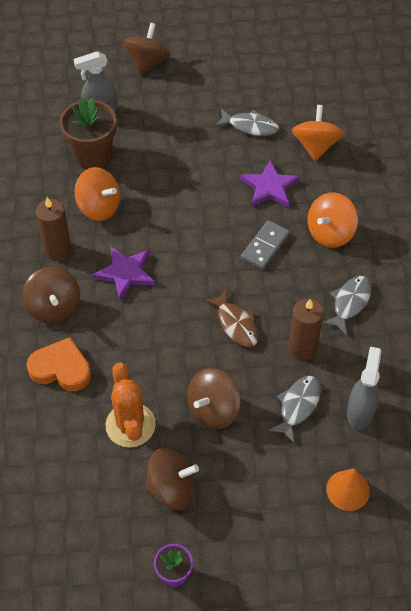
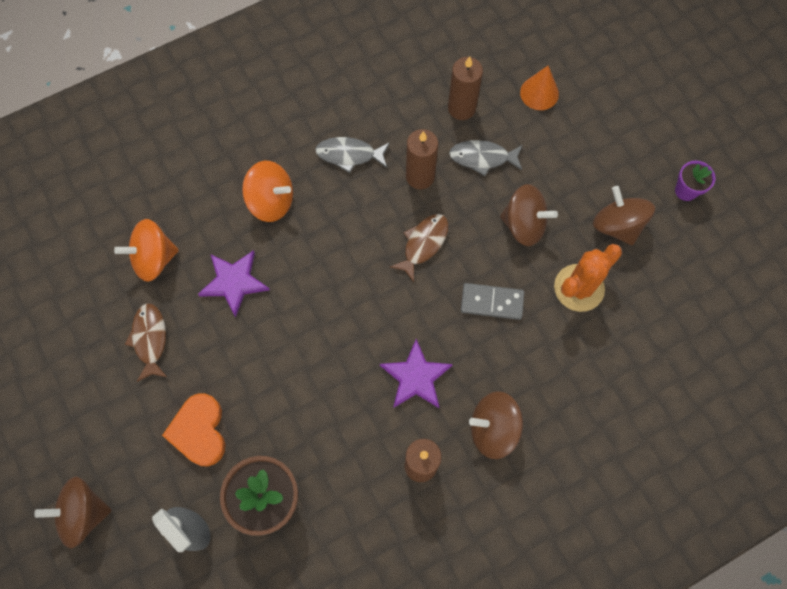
camera: 115 degrees left, 15 degrees up
brown spinning top [22,267,80,323] -> brown spinning top turned 135 degrees counterclockwise [469,391,523,459]
orange heart [26,337,91,391] -> orange heart moved to [162,393,226,466]
orange spinning top [75,167,120,221] -> none
grey fish [215,109,279,136] -> brown fish [125,303,167,382]
grey domino [241,220,290,270] -> grey domino moved to [461,283,524,320]
grey spray bottle [347,347,381,430] -> brown candle [448,56,483,120]

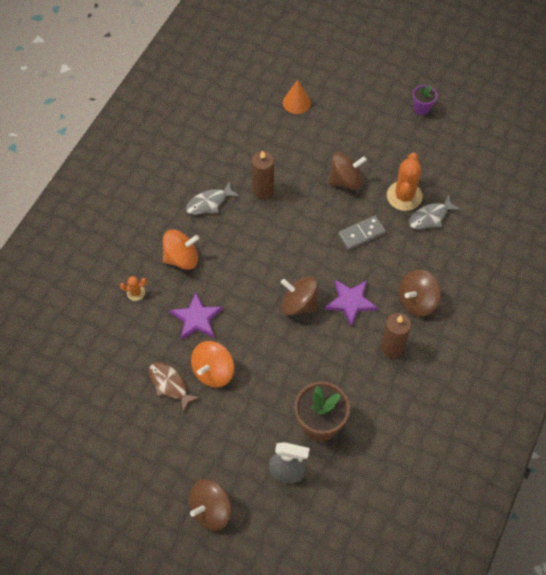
camera: 35 degrees left, 10 degrees down
orange spinning top [114,219,179,282] -> orange spinning top moved to [191,341,234,388]
orange heart [162,393,226,466] -> none
brown fish [390,214,449,282] -> none
brown candle [448,56,483,120] -> none
grey fish [449,140,523,176] -> grey fish moved to [409,194,461,229]
brown spinning top [593,186,655,246] -> brown spinning top moved to [281,276,318,315]
none -> orange cactus [120,276,147,301]

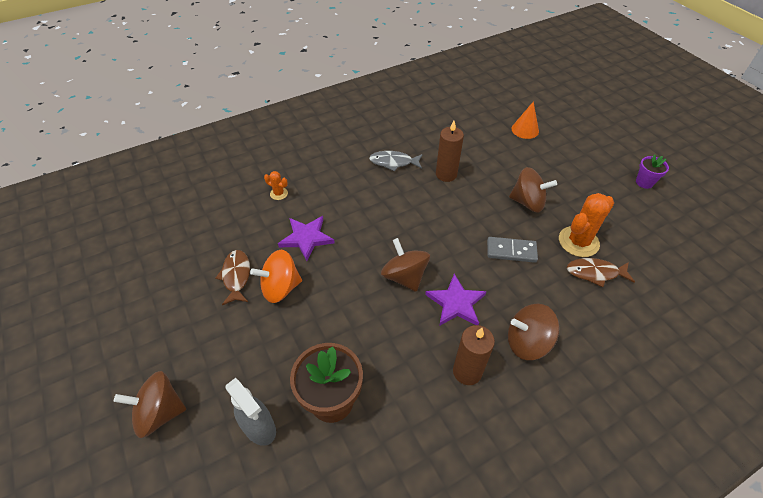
camera: 35 degrees right, 10 degrees down
orange spinning top [163,230,199,270] -> none
grey fish [409,194,461,229] -> brown fish [567,258,635,287]

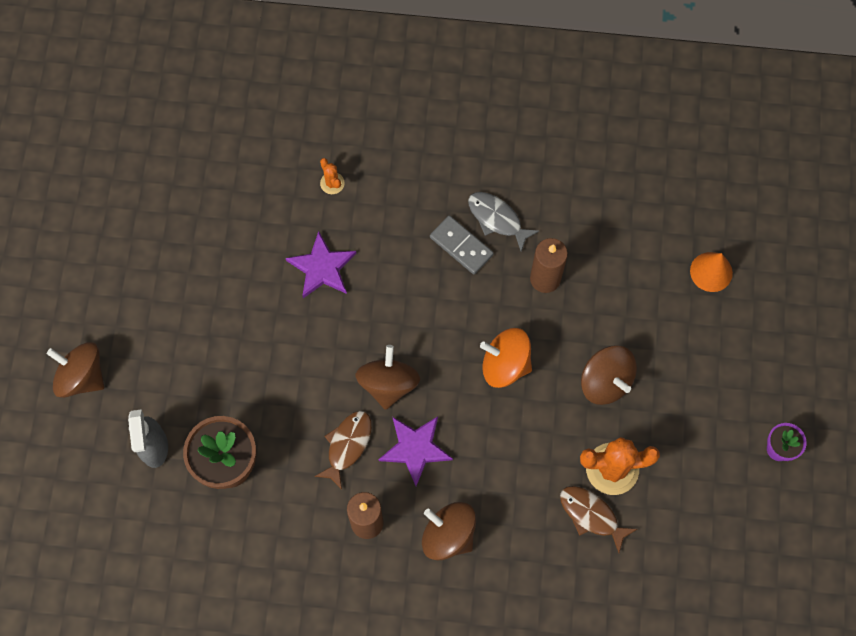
camera: 35 degrees right, 20 degrees up
brown fish [216,250,250,305] -> brown fish moved to [314,411,372,490]
orange spinning top [250,250,302,303] -> orange spinning top moved to [480,328,532,388]
grey domino [487,237,538,263] -> grey domino moved to [430,216,494,274]

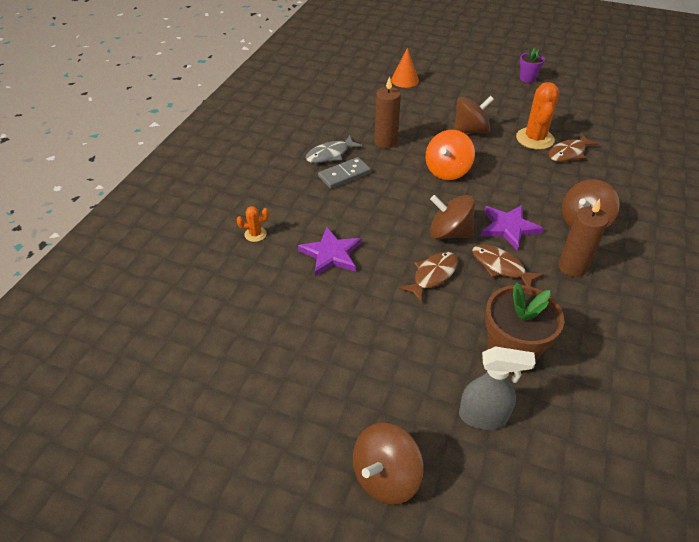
camera: 75 degrees left, 25 degrees down
none -> brown fish [398,252,458,303]

